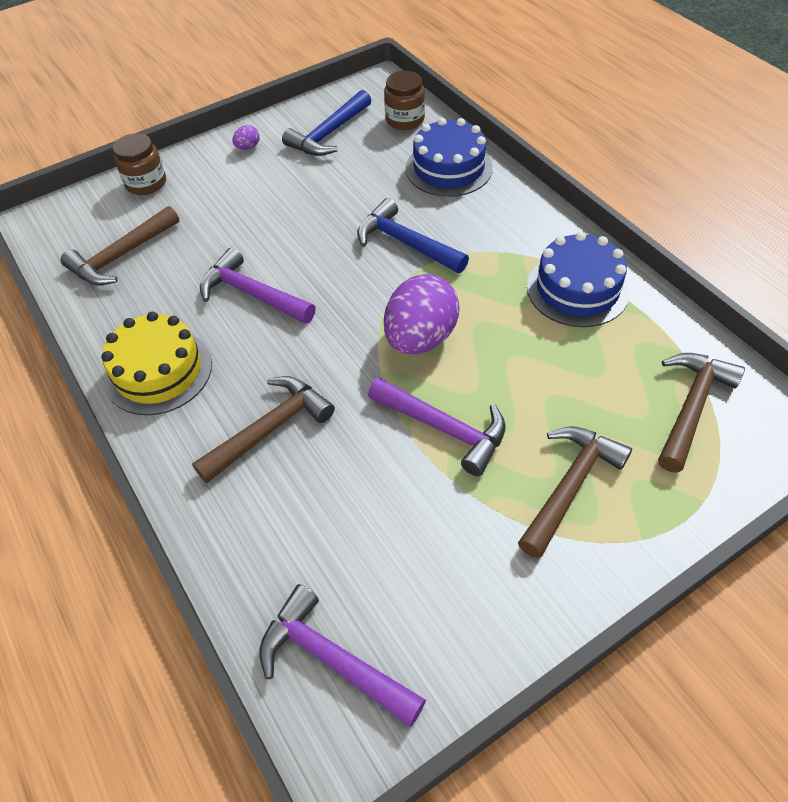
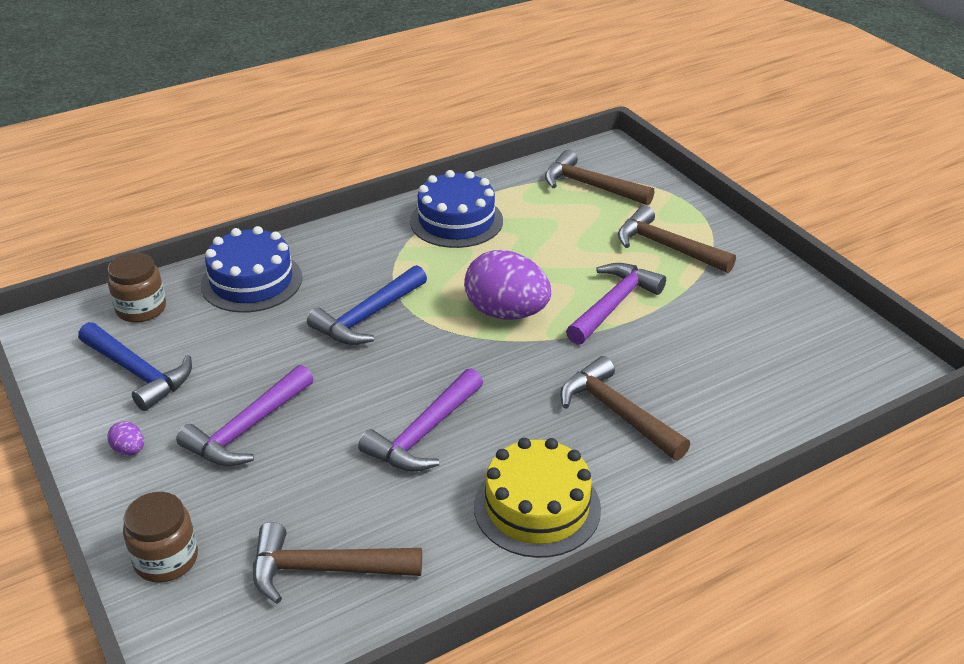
camera: 90 degrees left, 15 degrees down
brown hammer [61,206,180,286] -> brown hammer turned 135 degrees clockwise [253,522,422,604]
purple hammer [259,584,426,727] -> purple hammer moved to [176,365,314,466]

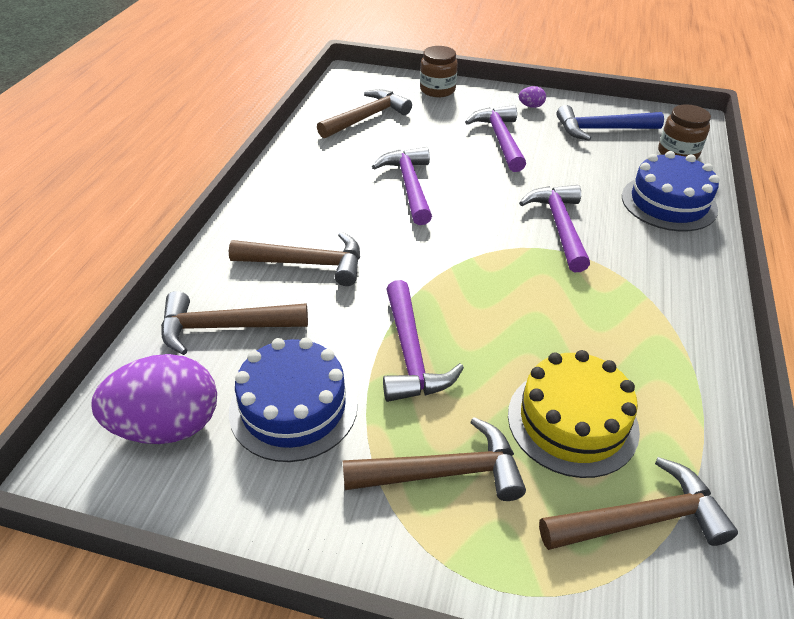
camera: 135 degrees right, 5 degrees up
blue hammer [307,265,427,345] -> purple hammer [519,185,590,272]
blue cake [410,170,503,248] -> blue cake moved to [229,338,358,462]
purple egg [464,250,551,320] -> purple egg moved to [91,354,217,444]
yellow cake [474,438,601,558] -> yellow cake moved to [508,350,640,478]
none -> brown hammer [161,291,308,355]

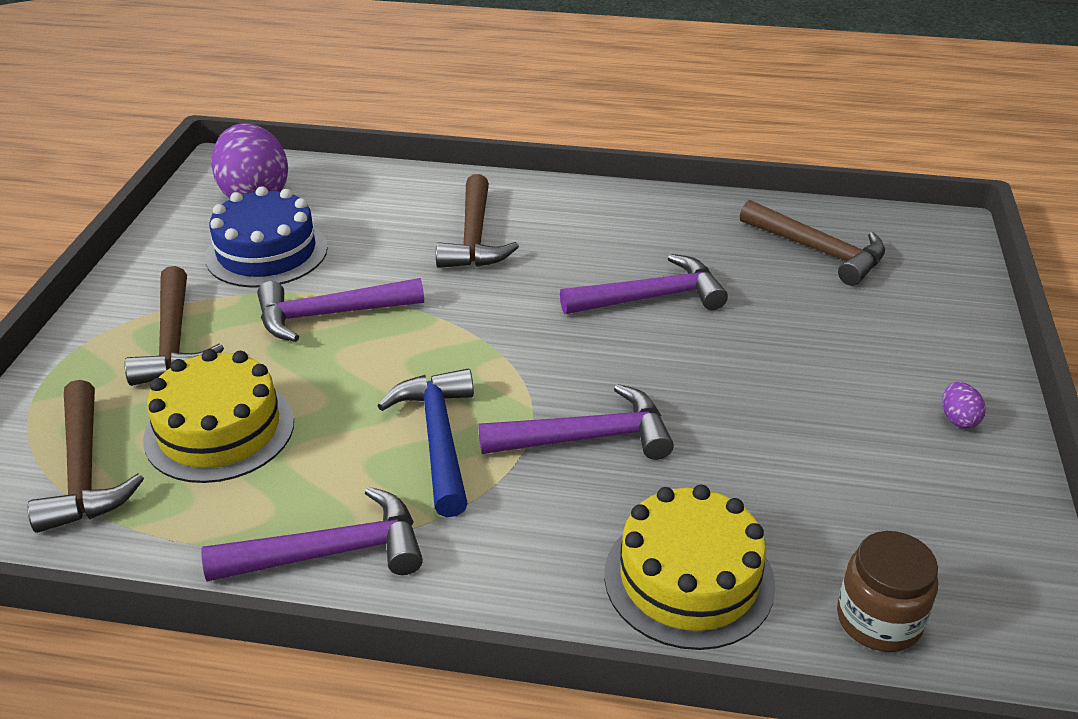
camera: 85 degrees right, 5 degrees down
brown hammer [161,291,308,355] -> none
brown jar [420,46,458,97] -> none
purple hammer [465,105,526,172] -> purple hammer moved to [202,487,423,582]
blue hammer [556,105,664,141] -> blue hammer moved to [378,369,474,517]
blue cake [622,151,720,231] -> yellow cake [604,485,775,650]

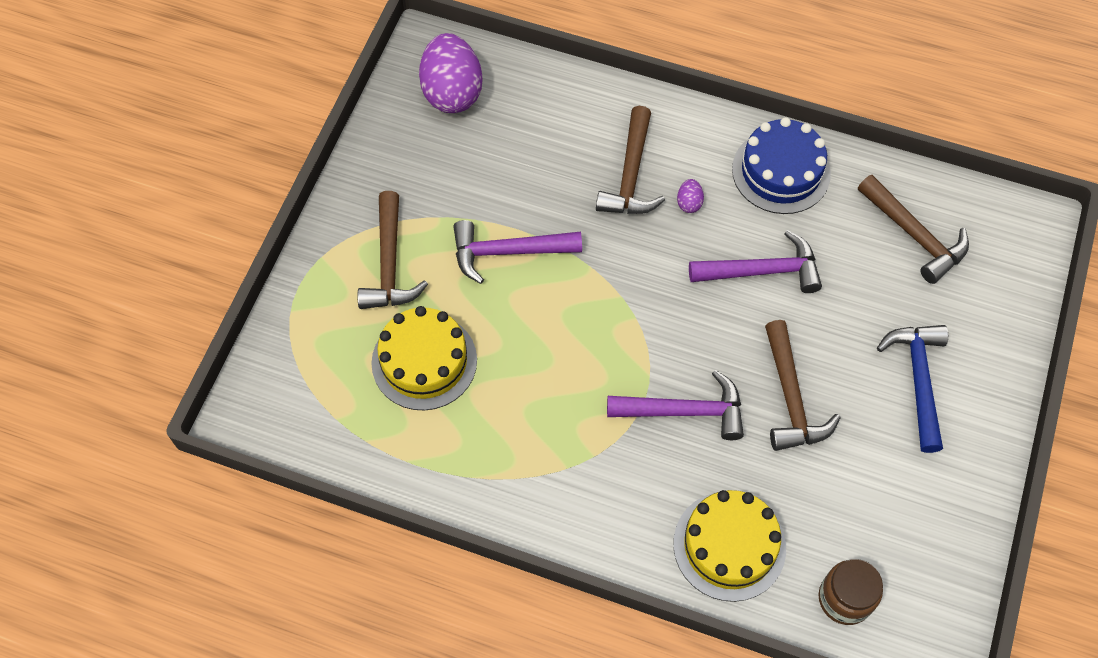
camera: 10 degrees right, 25 degrees up
brown hammer [28,380,144,533] -> brown hammer moved to [765,320,841,451]
purple hammer [202,487,423,582] -> none
blue cake [205,186,328,288] -> blue cake moved to [732,117,831,214]
blue hammer [378,369,474,517] -> blue hammer moved to [877,325,948,453]
purple egg [942,382,986,428] -> purple egg moved to [677,179,704,213]

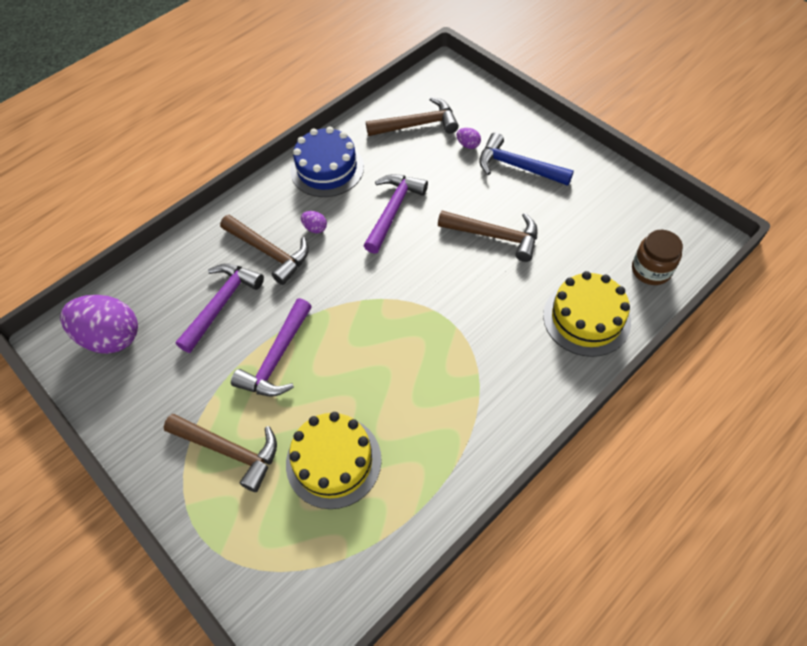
camera: 60 degrees left, 5 degrees down
purple hammer [607,370,744,440] -> purple hammer moved to [176,263,264,353]
none -> purple egg [457,128,481,149]

